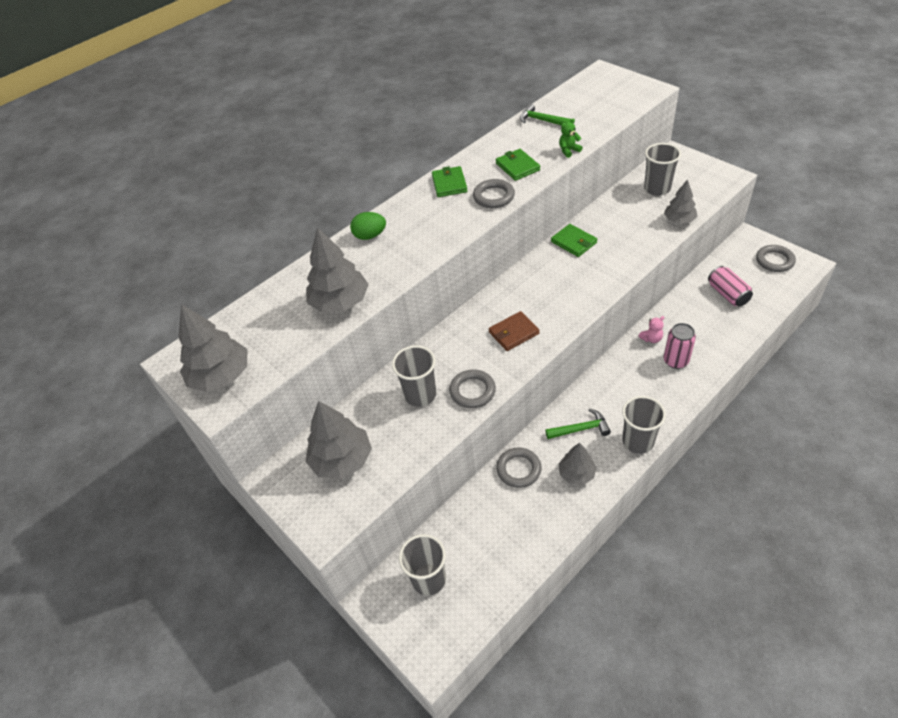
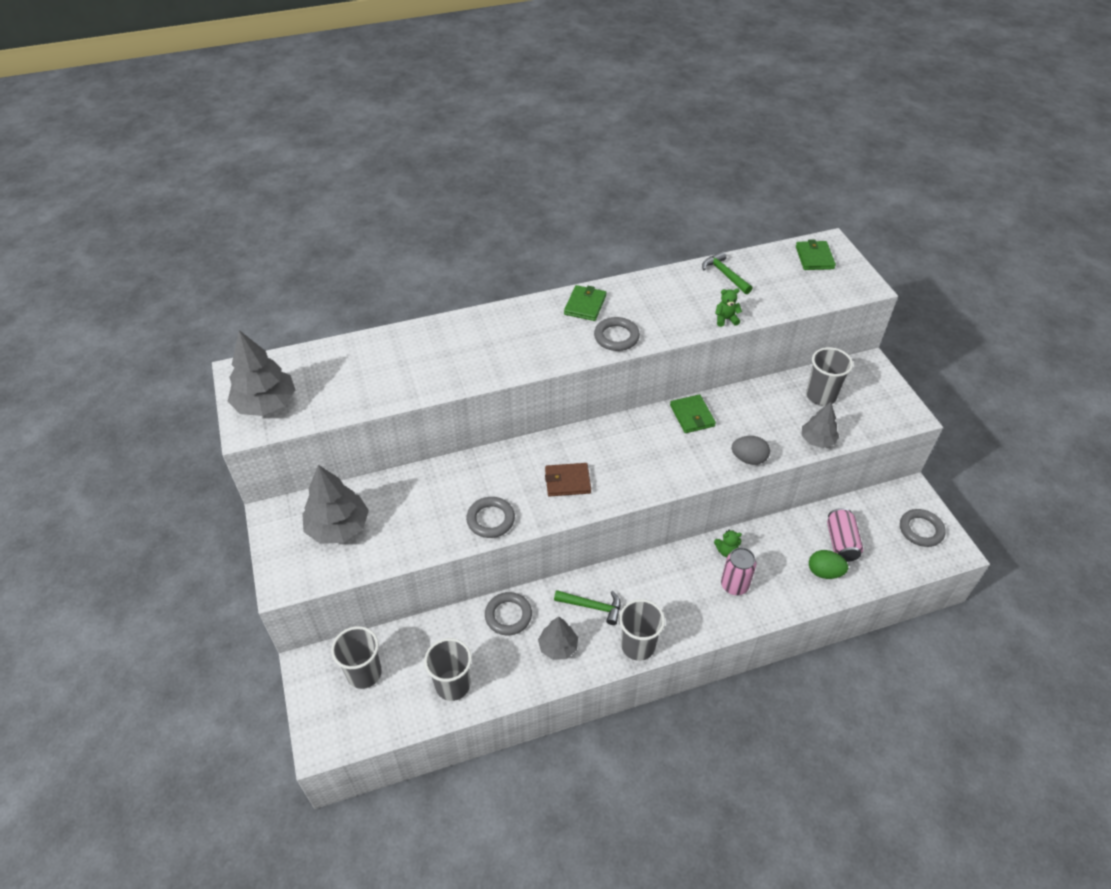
camera: 20 degrees right, 0 degrees up
grey tree [306,227,369,313] -> none
green egg [350,212,386,240] -> green egg moved to [809,550,848,579]
grey cup [392,345,436,407] -> grey cup moved to [424,638,472,701]
green wallet [496,149,540,181] -> green wallet moved to [796,239,836,270]
pink teddy bear [638,316,664,343] -> green teddy bear [714,530,742,557]
none -> grey egg [732,436,770,465]

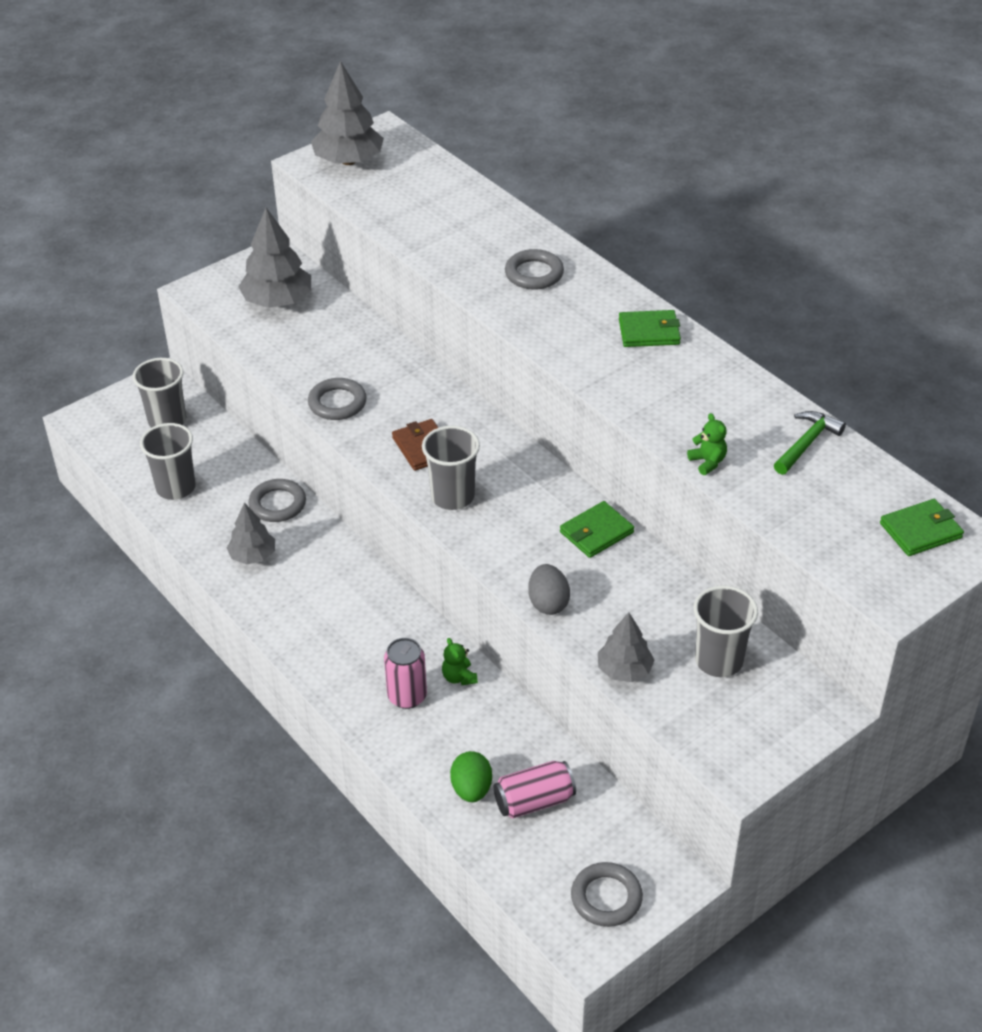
camera: 70 degrees right, 5 degrees down
green hammer [554,590,621,625] -> none
grey ring [594,317,640,351] -> grey ring moved to [505,249,564,290]
grey cup [619,599,665,661] -> grey cup moved to [422,426,480,510]

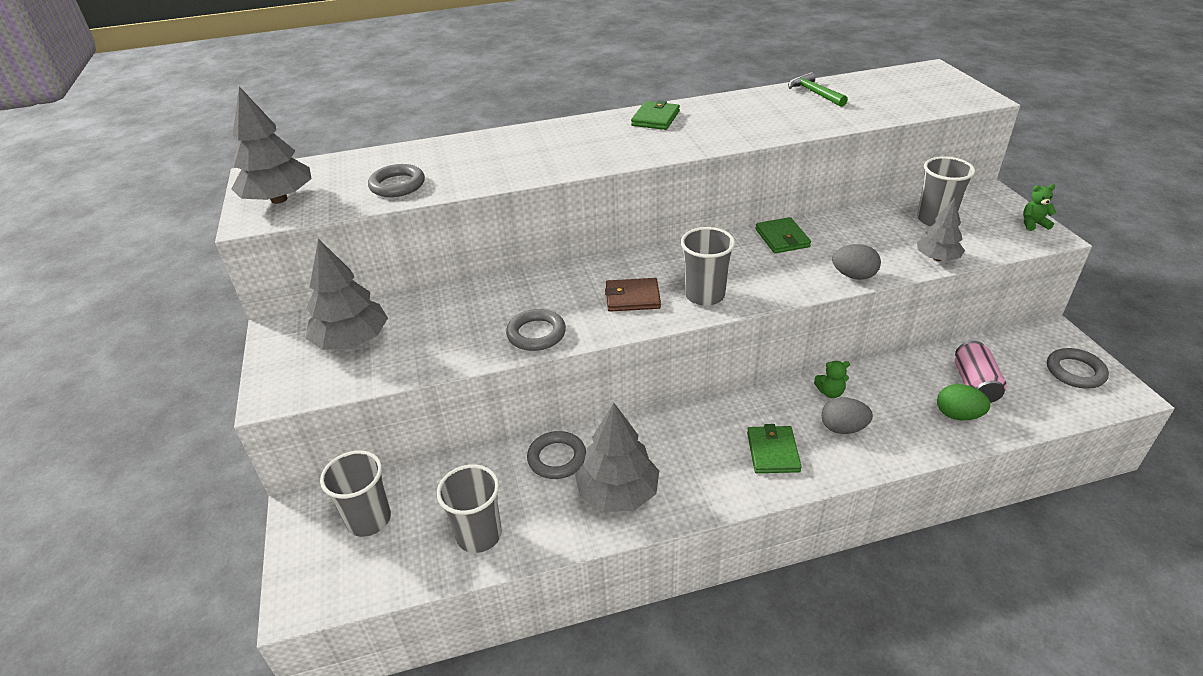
camera: 65 degrees left, 5 degrees down
grey tree [227,503,275,564] -> grey tree [575,403,659,512], size x1.62
pink can [384,638,427,709] -> grey egg [822,397,873,434]
grey ring [505,249,564,290] -> grey ring moved to [368,164,425,197]
green teddy bear [687,413,727,475] -> green teddy bear moved to [1023,184,1057,231]
green wallet [880,499,964,556] -> green wallet moved to [747,424,802,473]

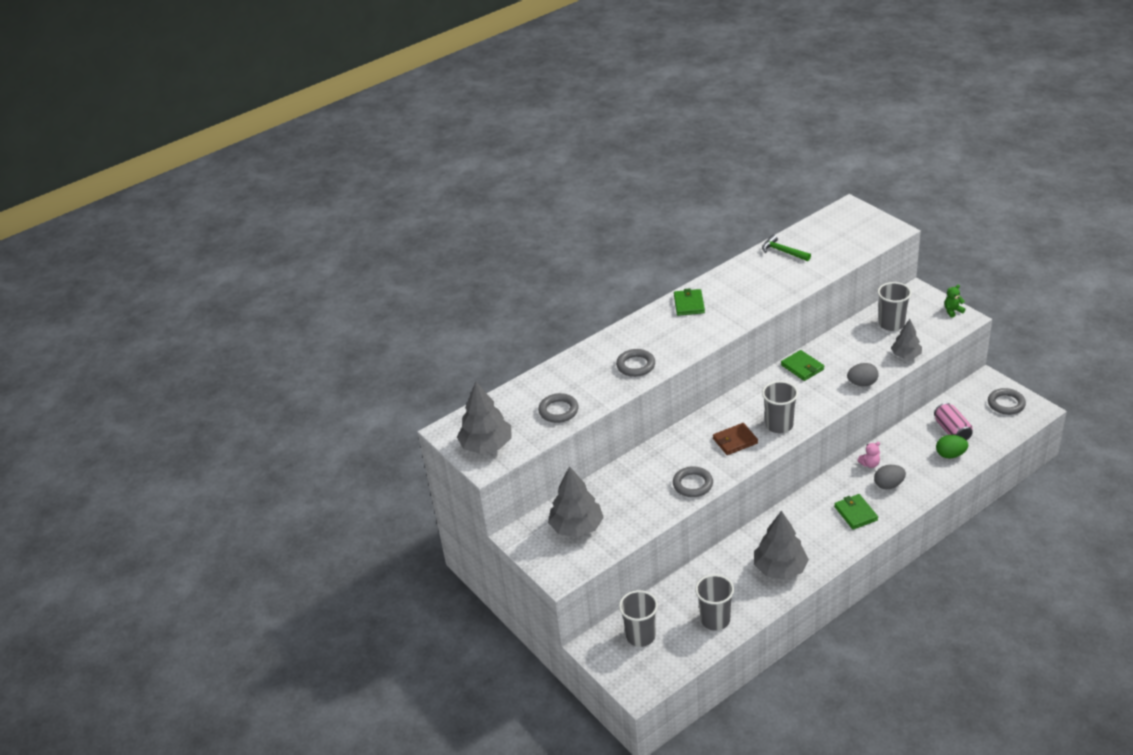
camera: 20 degrees left, 0 degrees up
grey ring [527,431,586,479] -> grey ring moved to [616,349,655,377]
green teddy bear [814,361,850,398] -> pink teddy bear [857,442,880,468]

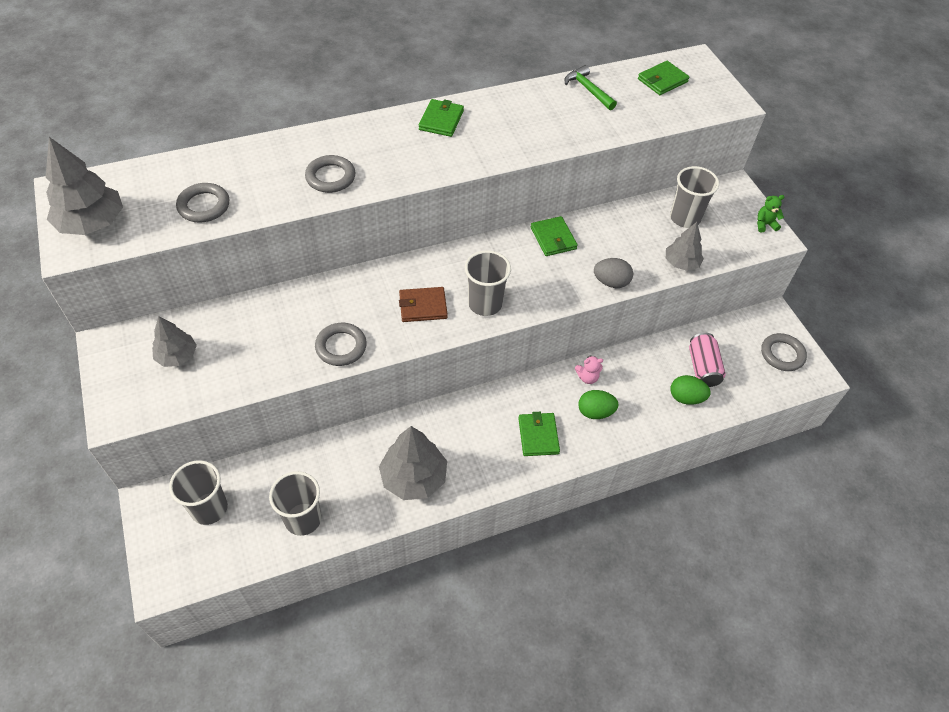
camera: 10 degrees right, 15 degrees up
grey tree [548,466,604,537] -> grey tree [152,316,197,367], size x0.62
grey egg [874,465,906,489] -> green egg [578,390,619,419]
none -> green wallet [638,61,690,95]

